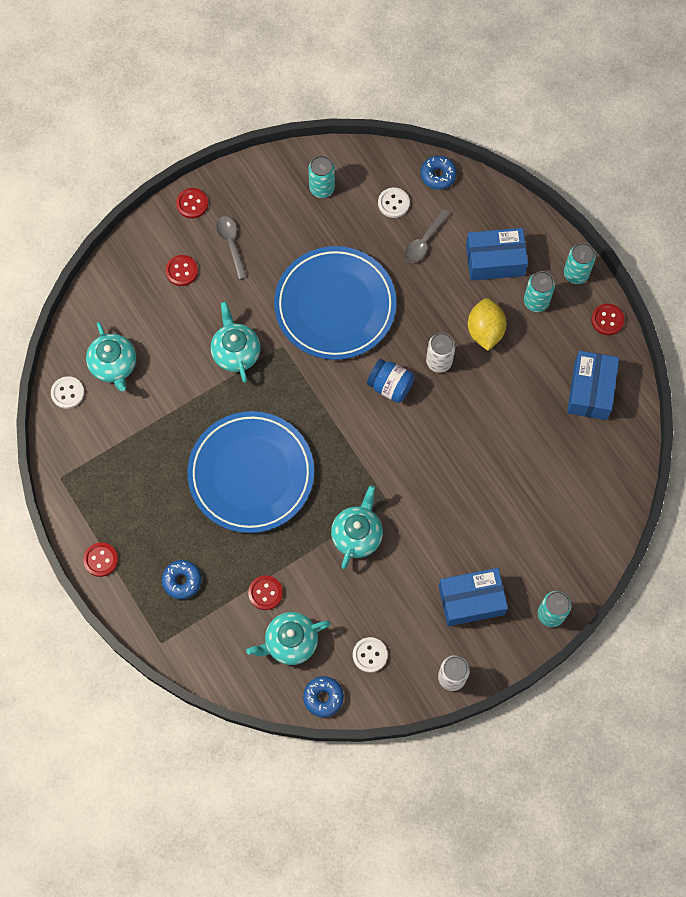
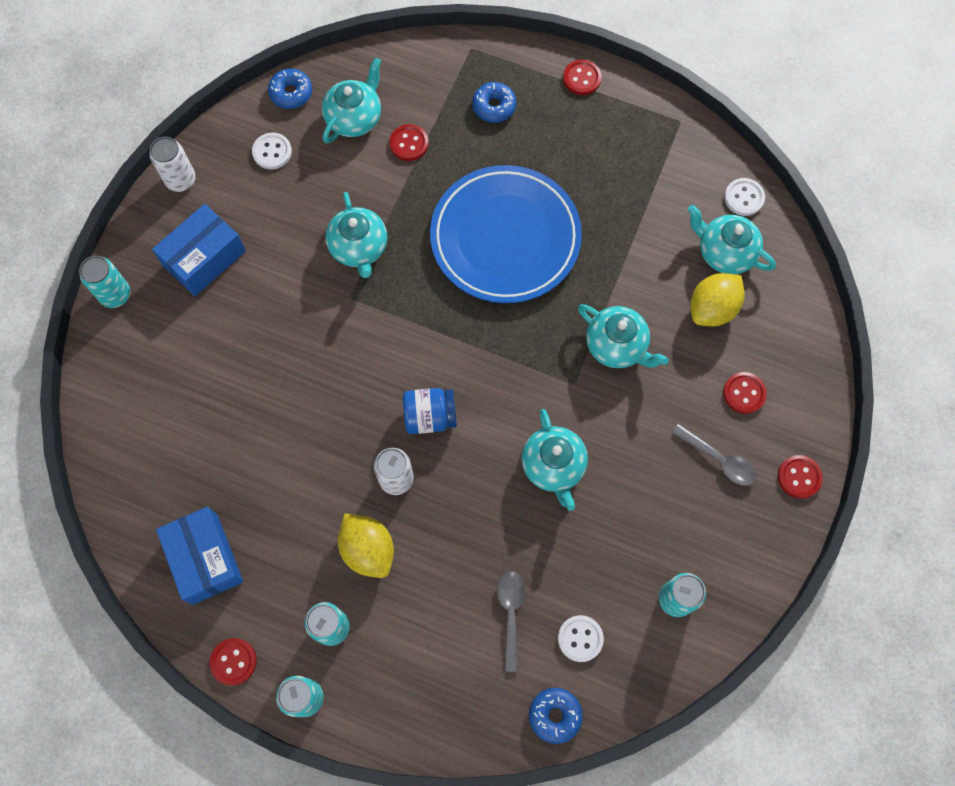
camera: 145 degrees right, 0 degrees up
blue plate [274,246,397,360] -> turquoise teapot [522,409,588,511]
blue box [466,228,528,281] -> none
none -> yellow lemon [690,273,745,326]

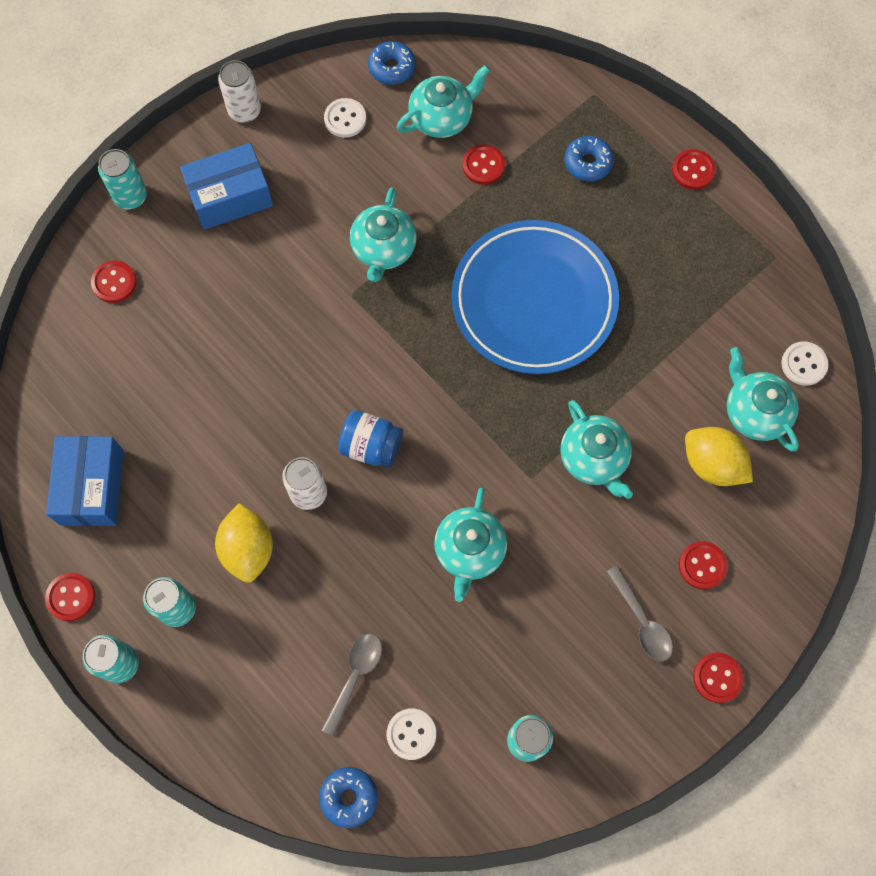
camera: 25 degrees right, 0 degrees up
yellow lemon [690,273,745,326] -> yellow lemon turned 60 degrees clockwise [685,427,753,486]
none -> red button [91,260,137,303]

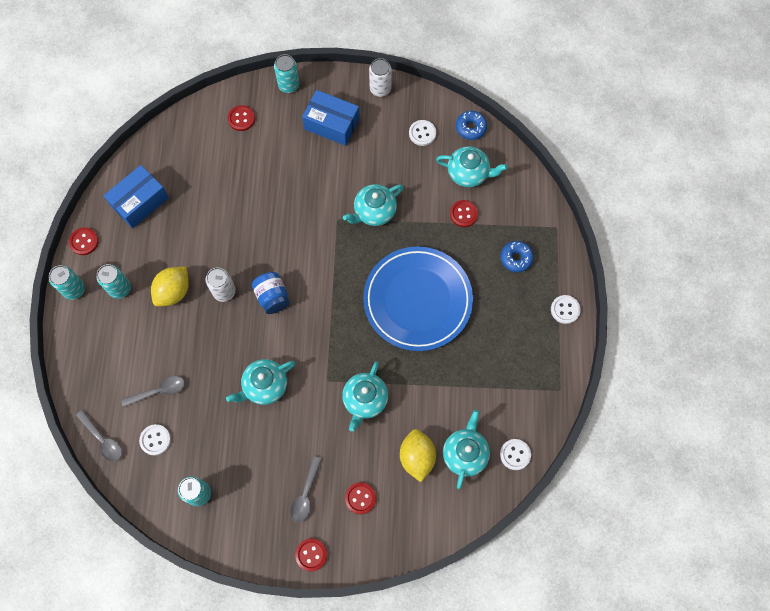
camera: 45 degrees right, 0 degrees up
blue donut [319,767,378,828] -> grey spoon [76,410,122,462]
red button [672,149,716,190] -> white button [551,295,581,324]

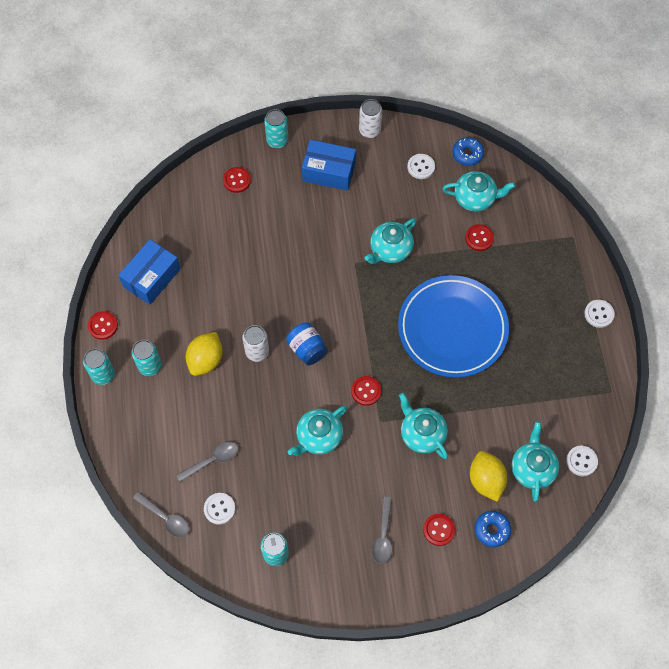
camera: 10 degrees left, 5 degrees down
red button [295,538,327,571] -> red button moved to [351,376,381,406]
turquoise teapot [342,361,388,431] -> turquoise teapot turned 135 degrees clockwise [399,393,448,459]
blue donut [500,241,534,272] -> blue donut moved to [475,511,511,547]

